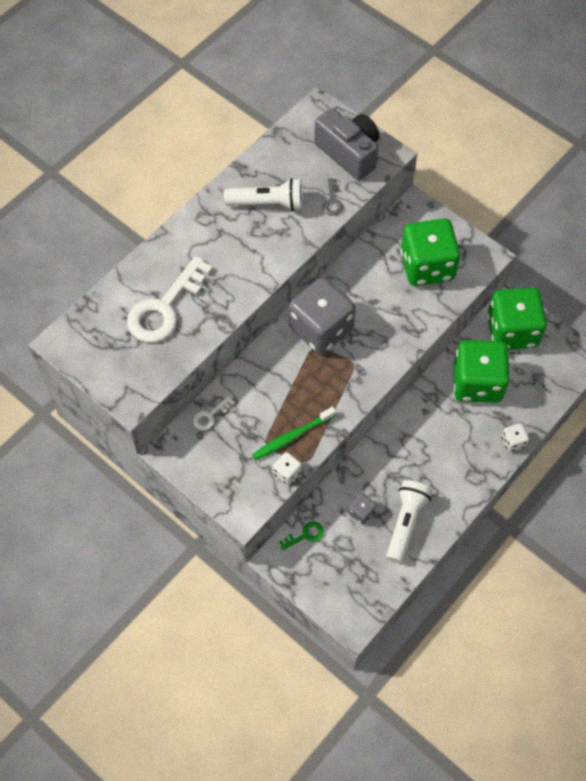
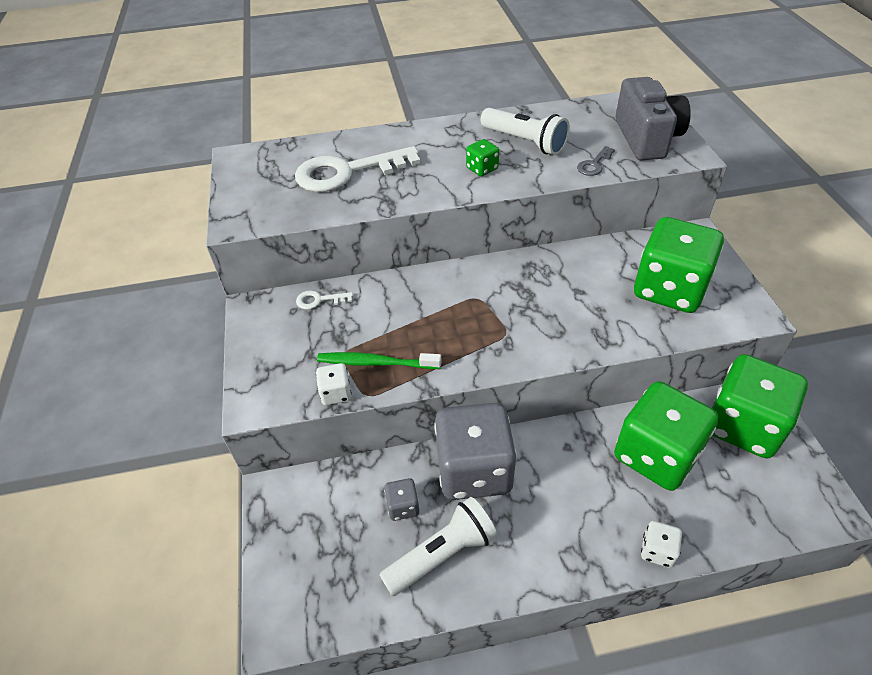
camera: 40 degrees right, 15 degrees down
green key [279,522,324,550] -> none
grey dice [289,277,356,354] -> grey dice moved to [434,403,517,500]
none -> green dice [466,139,499,176]

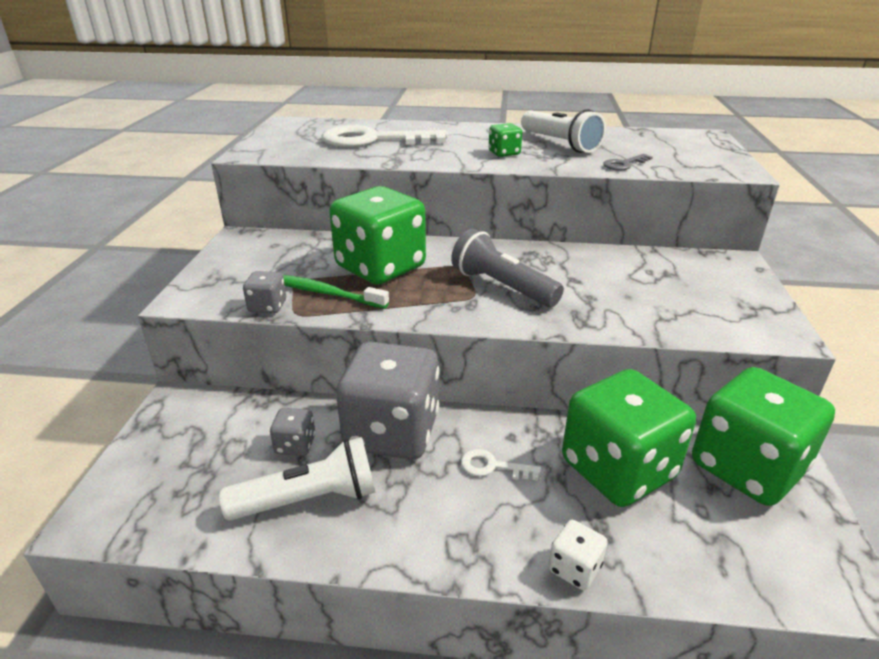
camera: 15 degrees right, 15 degrees down
white key [296,290,353,310] -> white key moved to [461,449,541,480]
white dice [316,363,352,405] -> grey dice [243,271,286,314]
grey camera [615,77,691,160] -> none
green dice [634,217,724,313] -> green dice moved to [329,186,426,285]
none -> grey flashlight [451,229,564,307]

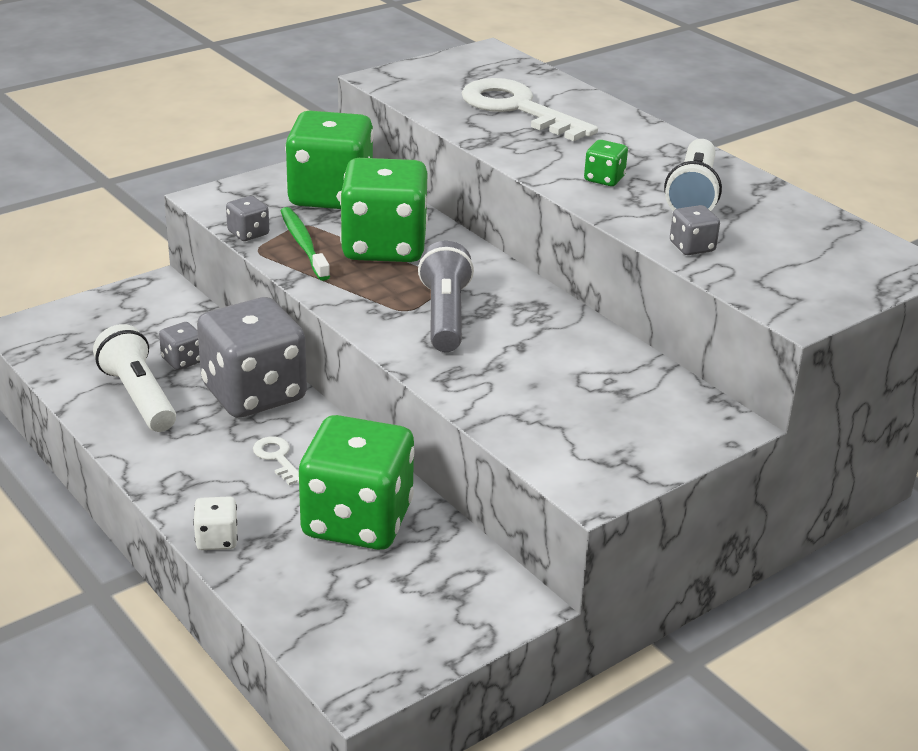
camera: 45 degrees right, 0 degrees up
white flashlight [219,437,376,520] -> white flashlight turned 150 degrees counterclockwise [93,324,176,432]
grey key [603,154,653,171] -> grey dice [670,205,720,255]
green dice [692,367,835,506] -> green dice moved to [285,110,374,209]

